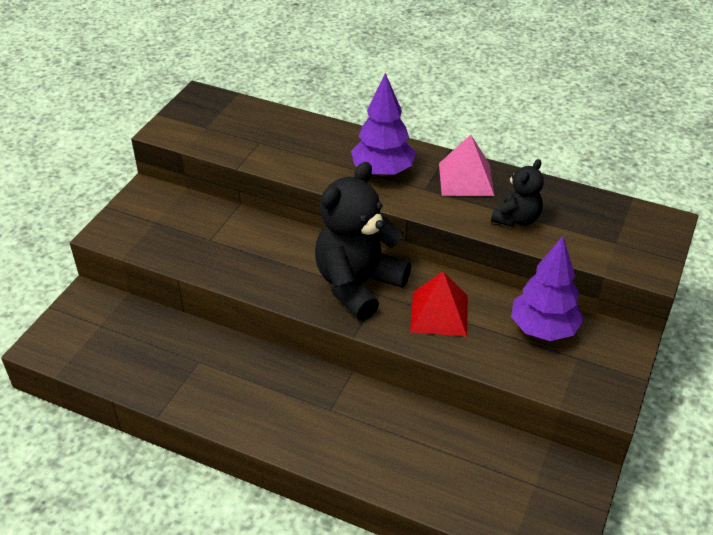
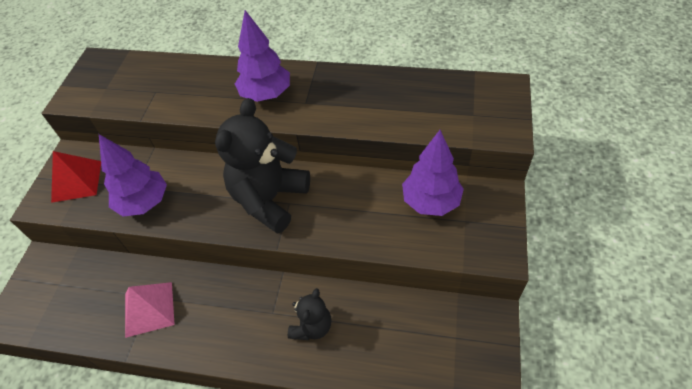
camera: 10 degrees left, 10 degrees up
red pyramid [410,271,468,336] -> red pyramid moved to [51,151,101,203]
pink pyramid [439,135,494,196] -> pink pyramid moved to [125,282,175,338]
black teddy bear [491,159,544,227] -> black teddy bear moved to [288,288,332,340]
none -> purple tree [99,134,167,217]

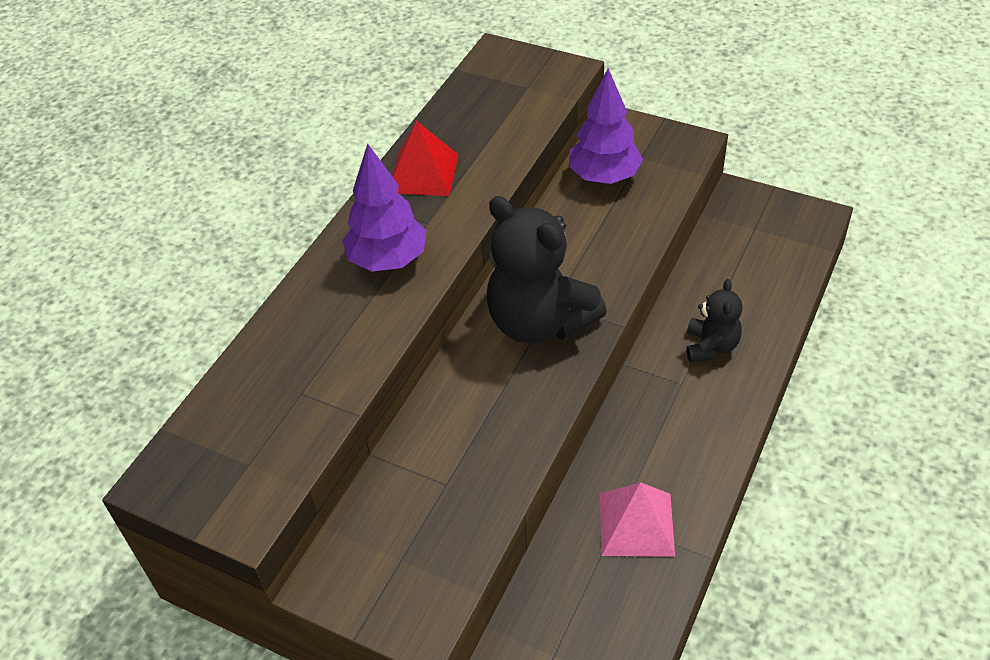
camera: 75 degrees left, 5 degrees down
red pyramid [51,151,101,203] -> red pyramid moved to [392,121,459,196]
purple tree [99,134,167,217] -> none
black teddy bear [288,288,332,340] -> black teddy bear turned 60 degrees clockwise [687,279,742,362]

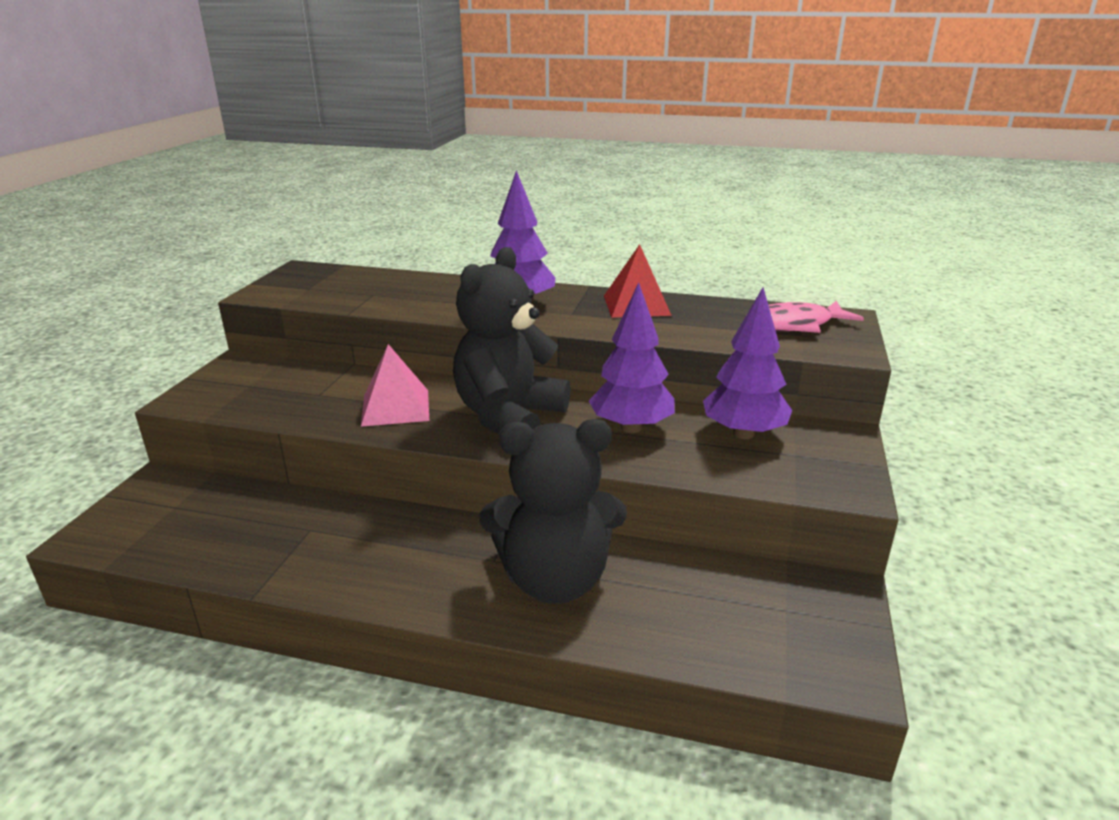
camera: 75 degrees right, 20 degrees down
pink pyramid [600,482,675,557] -> pink pyramid moved to [361,344,429,427]
black teddy bear [687,279,742,362] -> black teddy bear [480,419,627,604], size x1.91
none -> purple tree [589,282,675,433]
none -> pink fish [744,301,864,333]

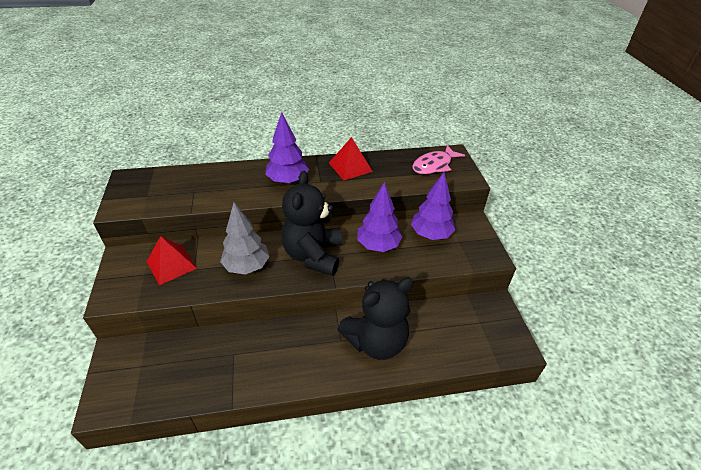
camera: 25 degrees left, 15 degrees up
pink pyramid [361,344,429,427] -> grey tree [220,202,270,275]
none -> red pyramid [146,236,197,285]

